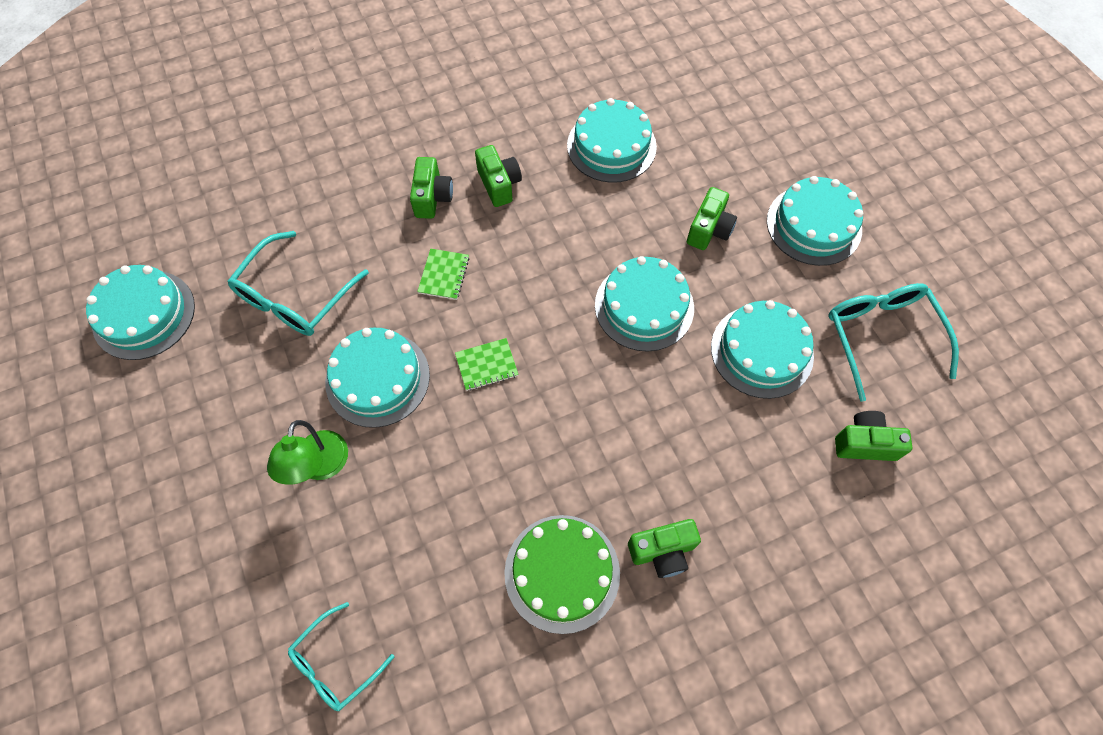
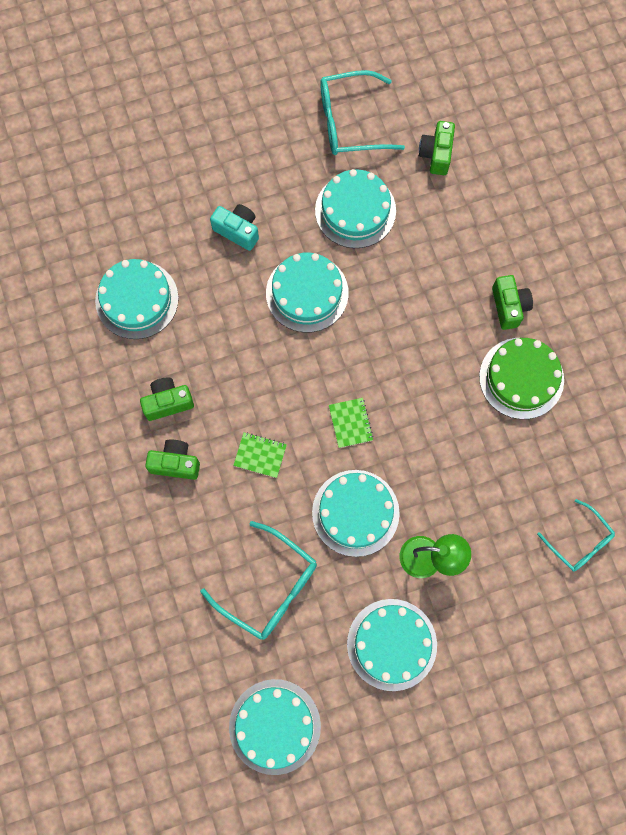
camera: 85 degrees left, 10 degrees up
green camera [687,187,737,250] -> turquoise camera [210,204,259,251]
turquoise cake [767,176,863,266] -> turquoise cake moved to [347,599,437,691]

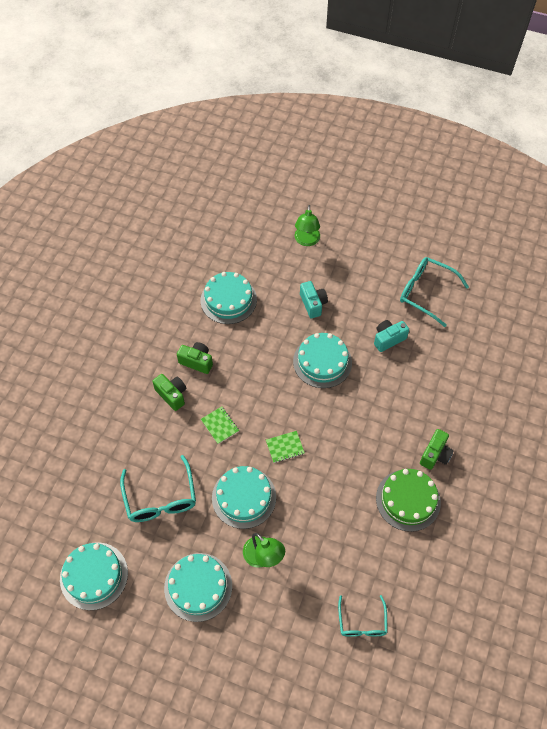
camera: 40 degrees right, 15 degrees down
turquoise cake [315,169,396,248] -> turquoise camera [374,320,409,352]
green notebook [329,398,374,448] -> green notebook turned 45 degrees clockwise [266,431,305,463]
green camera [419,121,455,175] -> none
none -> green lamp [295,205,320,246]

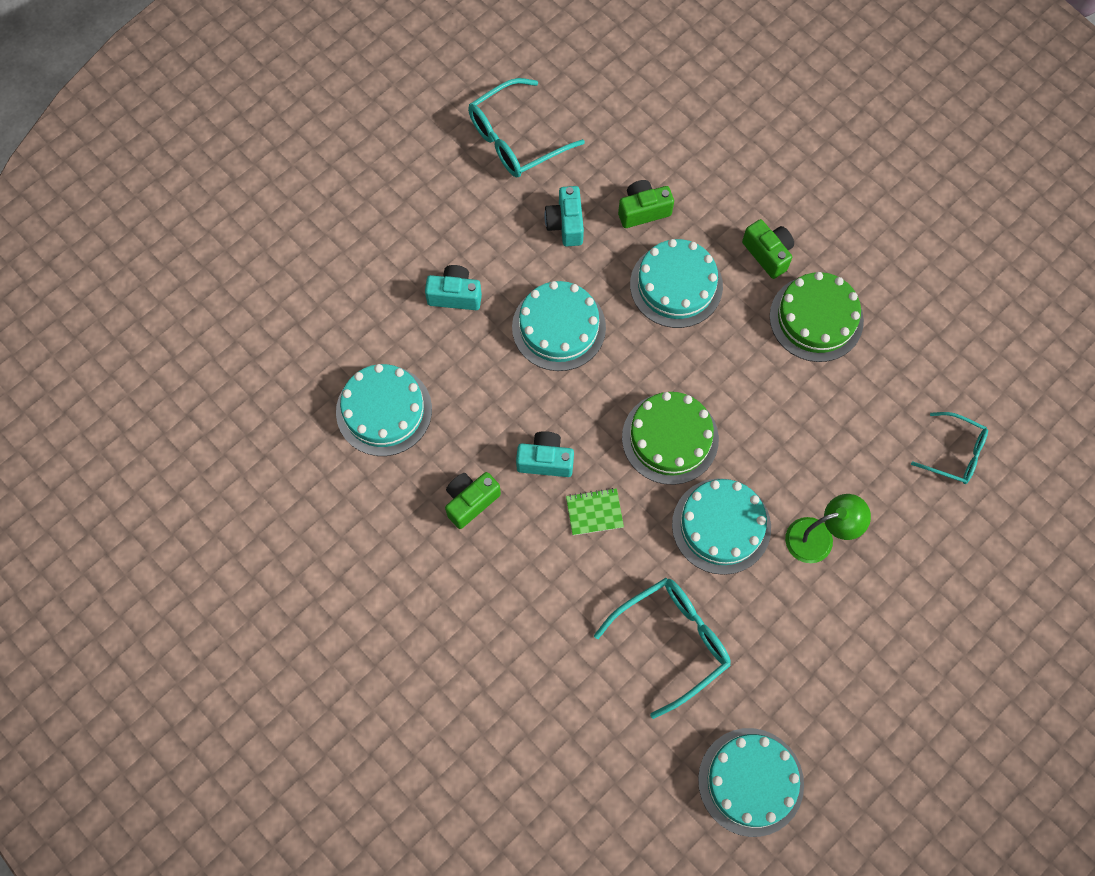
camera: 65 degrees left, 10 degrees up
turquoise glasses [120,455,196,522] -> turquoise glasses turned 45 degrees counterclockwise [594,578,731,719]
green camera [152,374,186,411] -> green camera moved to [618,180,674,228]
turquoise cake [164,553,232,622] -> turquoise cake moved to [630,239,723,328]
green notebook [266,431,305,463] -> green cake [622,392,719,485]
green lamp [295,205,320,246] -> none
none -> turquoise camera [516,431,574,477]

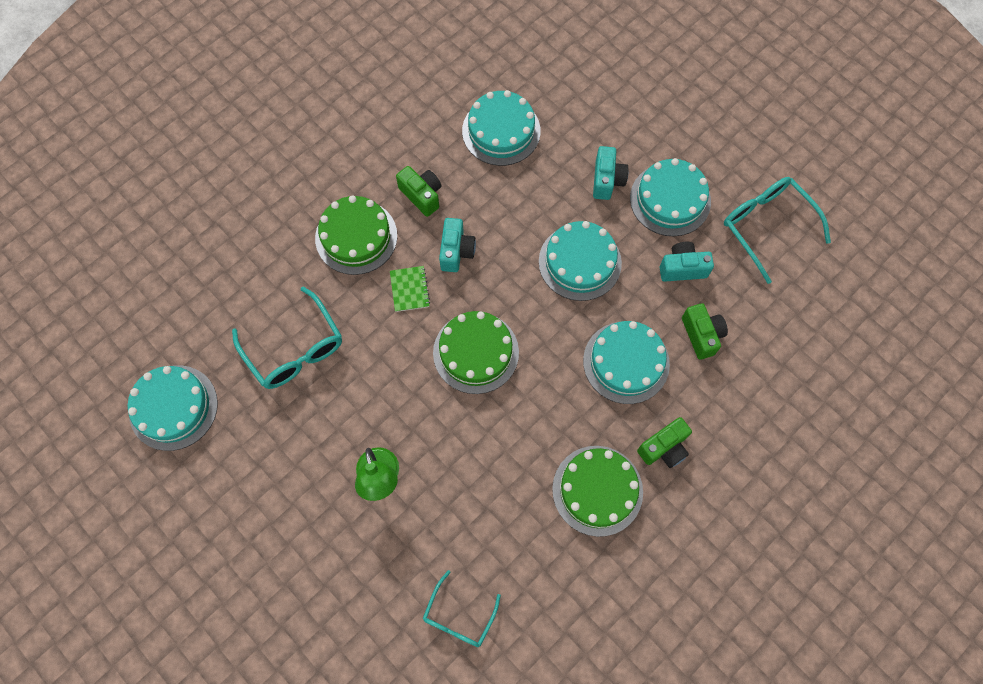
camera: 90 degrees right, 0 degrees up
turquoise cake [672,478,771,575] -> turquoise cake moved to [630,158,711,236]
none -> green cake [315,196,397,275]

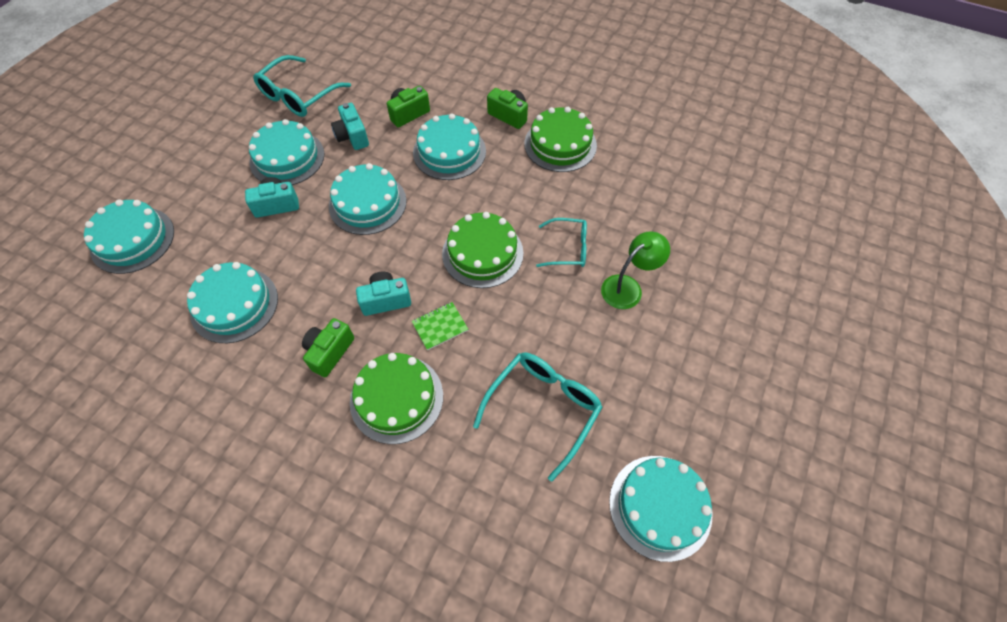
camera: 110 degrees left, 10 degrees down
turquoise glasses [423,570,501,647] -> turquoise glasses moved to [536,218,587,267]
none -> turquoise cake [84,199,174,274]

